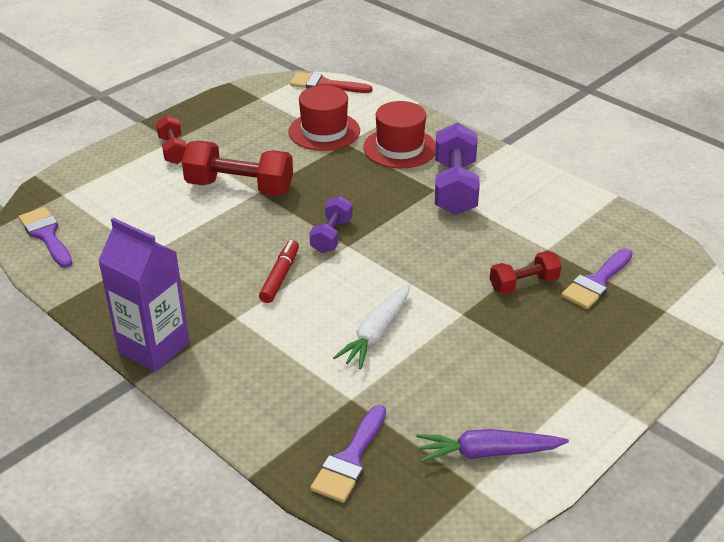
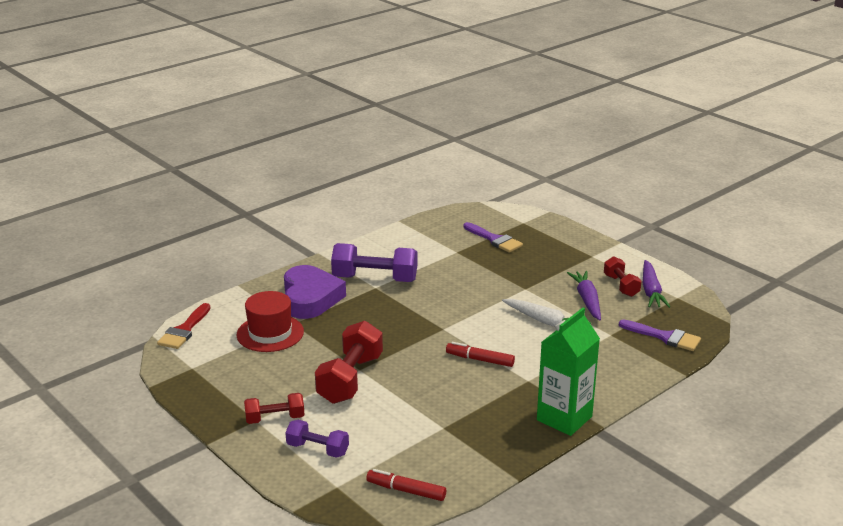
camera: 85 degrees left, 10 degrees down
purple brush [19,207,73,268] -> red marker [366,469,446,501]
purple carton [98,218,190,372] -> green carton [537,308,600,436]
purple dumbbell [310,196,352,253] -> purple dumbbell moved to [285,420,349,458]
red hat [363,101,436,169] -> purple heart [284,265,346,319]
red dumbbell [490,251,561,294] -> red dumbbell moved to [604,256,642,297]
none -> purple carrot [567,271,601,320]

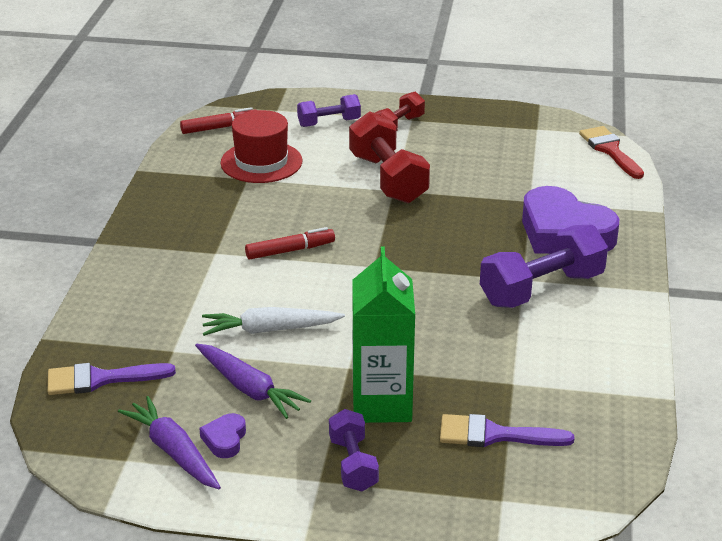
camera: 140 degrees right, 5 degrees up
red hat [237,291,304,352] -> red hat moved to [220,110,303,183]
green carton [537,308,600,436] -> green carton moved to [352,247,415,423]
red dumbbell [604,256,642,297] -> purple heart [199,413,246,458]
none -> purple dumbbell [329,409,379,491]

